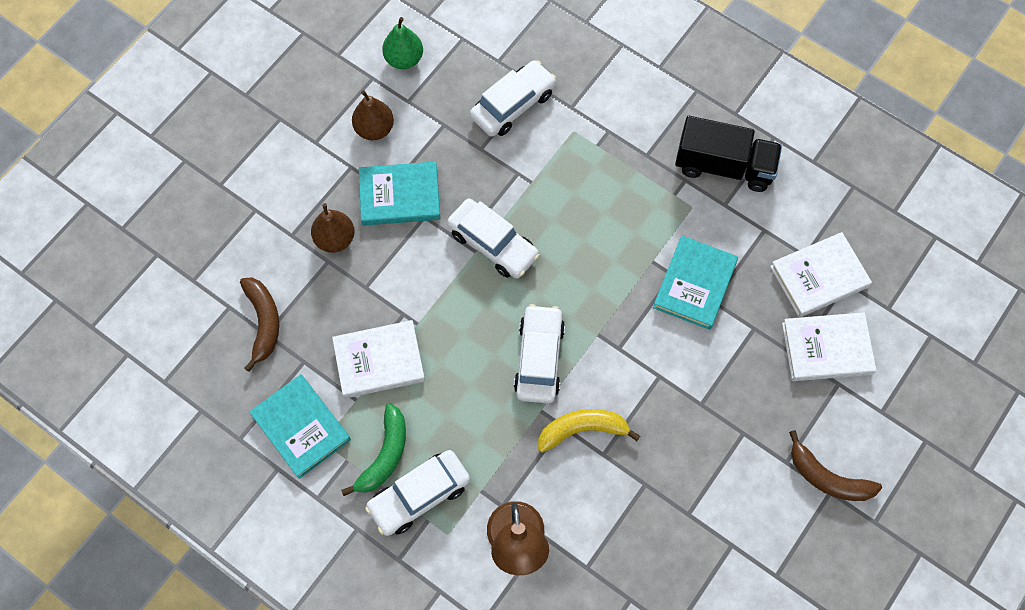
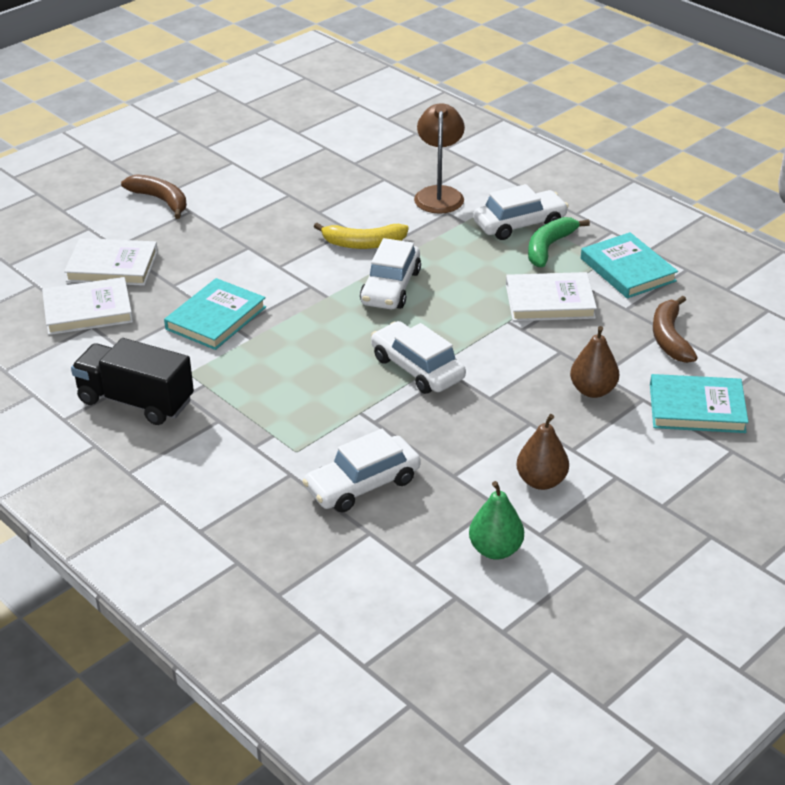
camera: 170 degrees left, 30 degrees down
turquoise book [359,162,440,226] -> turquoise book moved to [650,374,749,433]

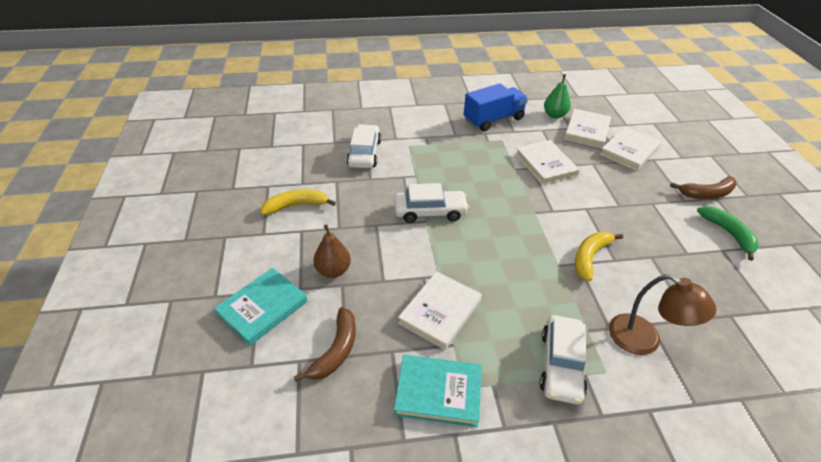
camera: 125 degrees right, 5 degrees up
black truck [71,338,194,425] -> blue truck [464,84,528,131]
turquoise book [164,278,266,350] -> white book [515,140,580,185]
white car [360,238,421,309] -> none
green pear [469,481,524,560] -> green pear moved to [544,74,571,118]
brown pear [516,414,569,490] -> yellow banana [261,189,336,215]
green banana [528,217,590,267] -> green banana moved to [697,206,759,261]
brown banana [653,295,698,363] -> brown banana turned 75 degrees clockwise [294,307,356,382]

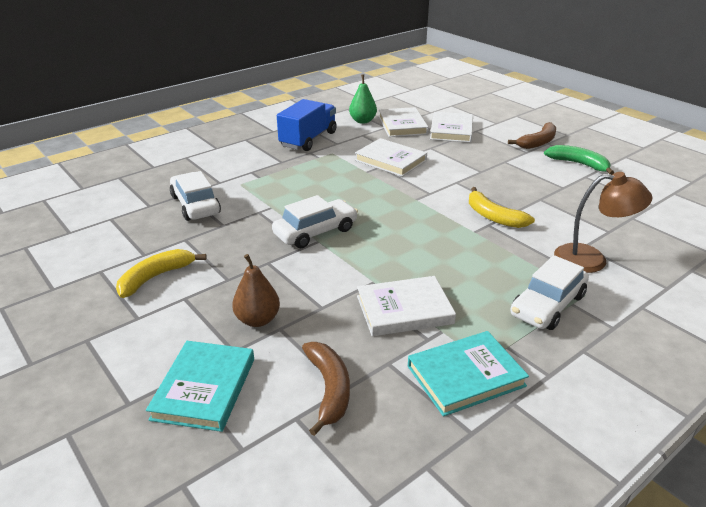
camera: 30 degrees left, 10 degrees down
white book [398,271,482,350] -> white book turned 75 degrees clockwise [357,276,456,336]
white car [540,315,587,404] -> white car turned 60 degrees clockwise [510,255,589,330]
yellow banana [575,232,623,281] -> yellow banana turned 45 degrees counterclockwise [469,187,535,228]

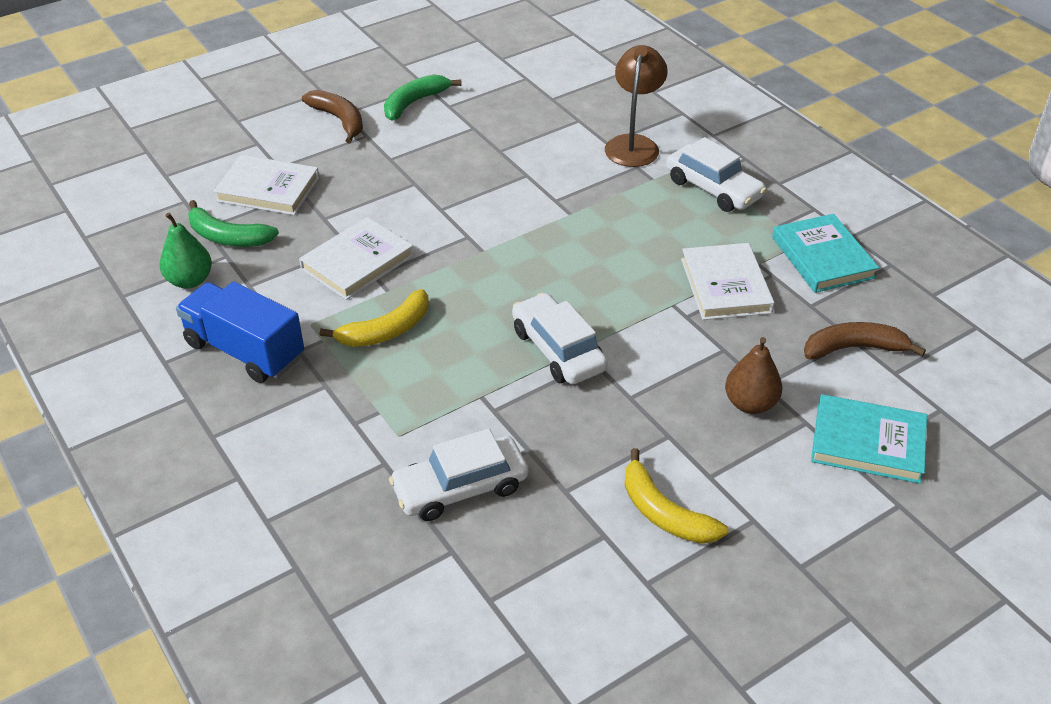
camera: 85 degrees left, 10 degrees up
white book [379,107,429,137] -> green banana [188,200,279,247]
yellow banana [469,187,535,228] -> yellow banana moved to [320,289,429,347]

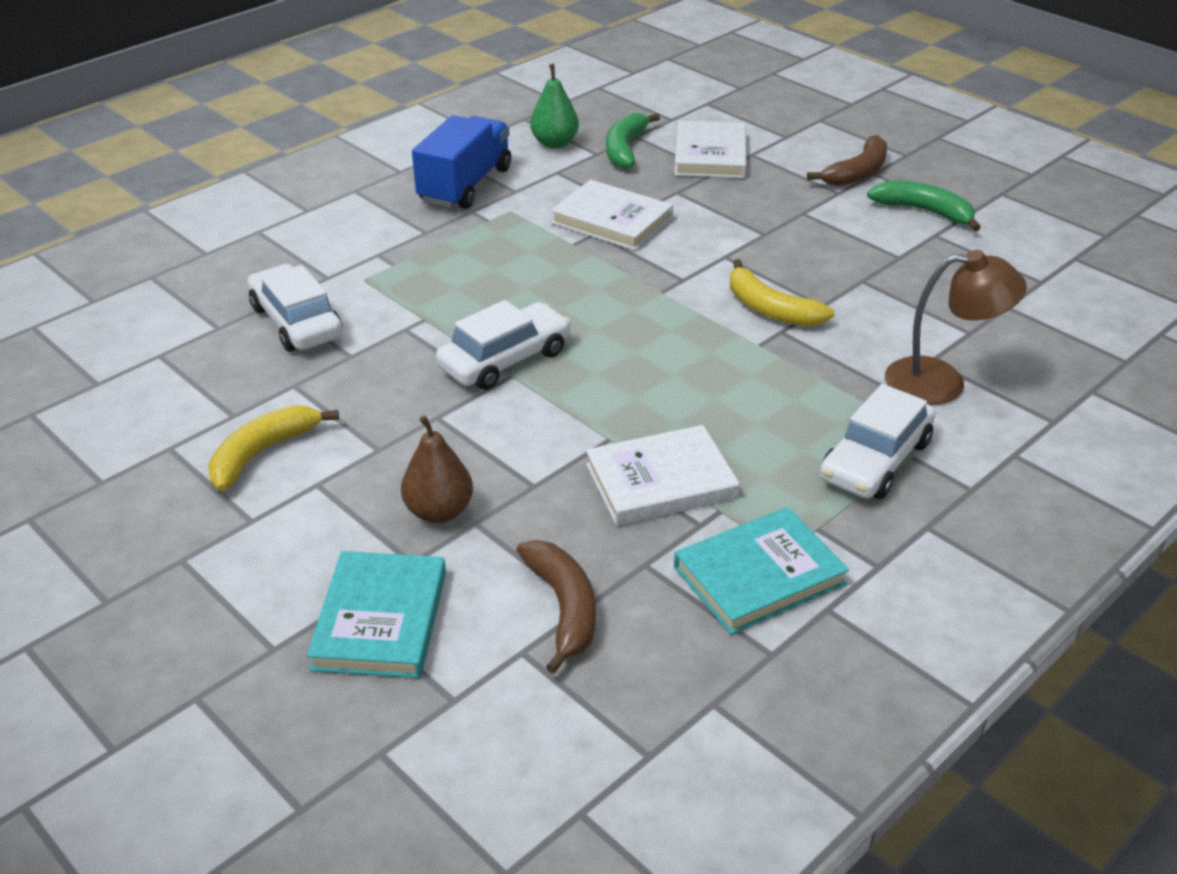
camera: 80 degrees right, 5 degrees down
yellow banana [320,289,429,347] -> yellow banana moved to [730,259,835,327]

